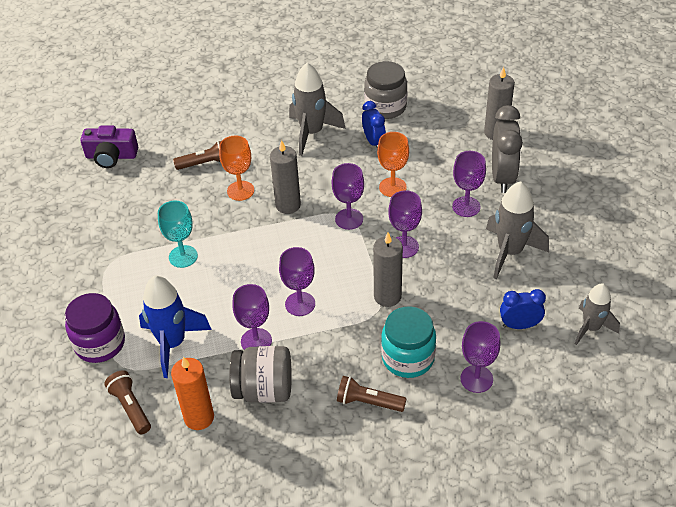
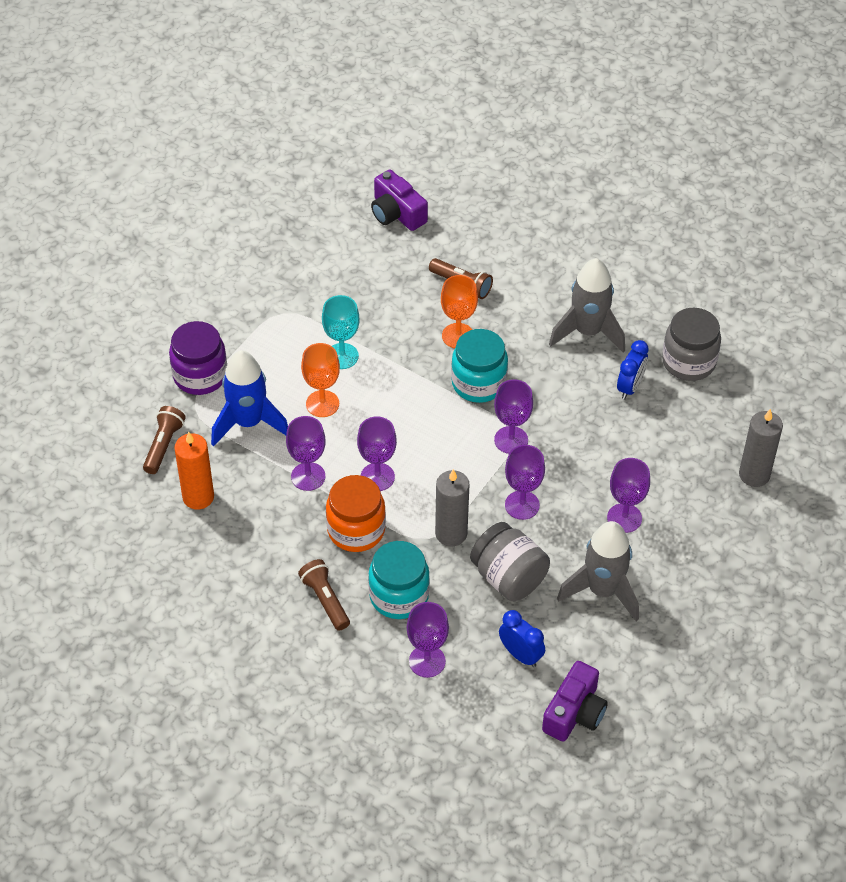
camera: 45 degrees right, 5 degrees up
grey jar [229,346,292,403] -> grey jar moved to [470,522,550,601]
grey candle [270,140,301,214] -> turquoise jar [451,329,508,403]
orange goblet [377,132,409,197] -> orange goblet moved to [301,343,340,417]
grey clock [492,105,523,193] -> none
grey rocket [575,283,620,345] -> purple camera [542,661,608,741]
none -> orange jar [326,475,386,552]

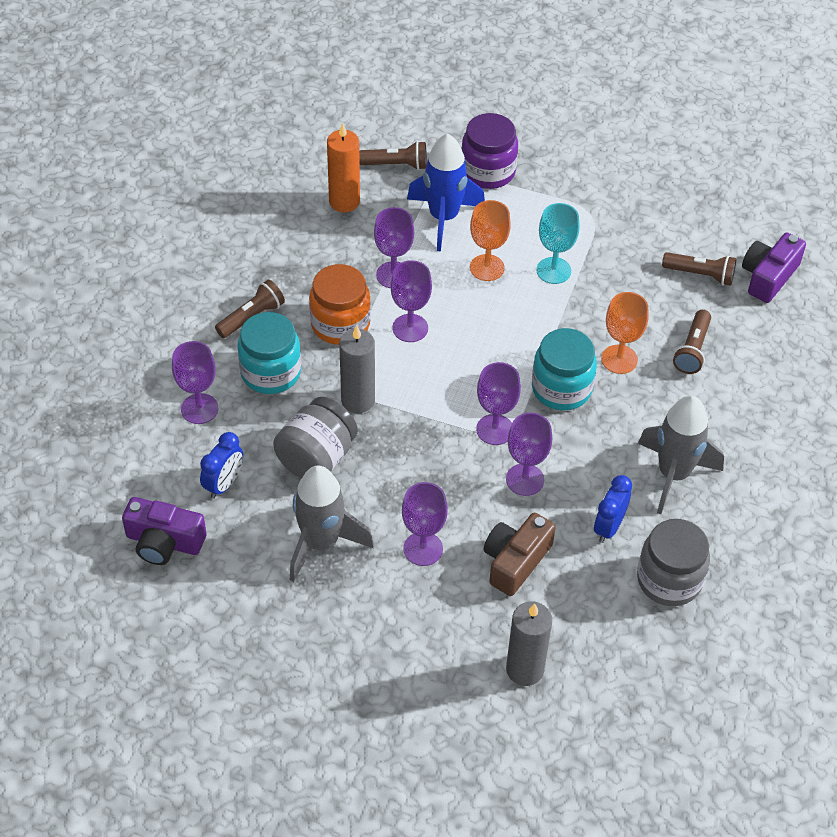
camera: 75 degrees right, 0 degrees up
purple goblet [505,445,545,520] -> purple goblet moved to [506,413,552,496]
blue clock [617,340,649,399] -> blue clock turned 105 degrees clockwise [594,475,632,543]
none -> brown camera [484,513,556,596]
none -> brown flashlight [662,252,736,286]

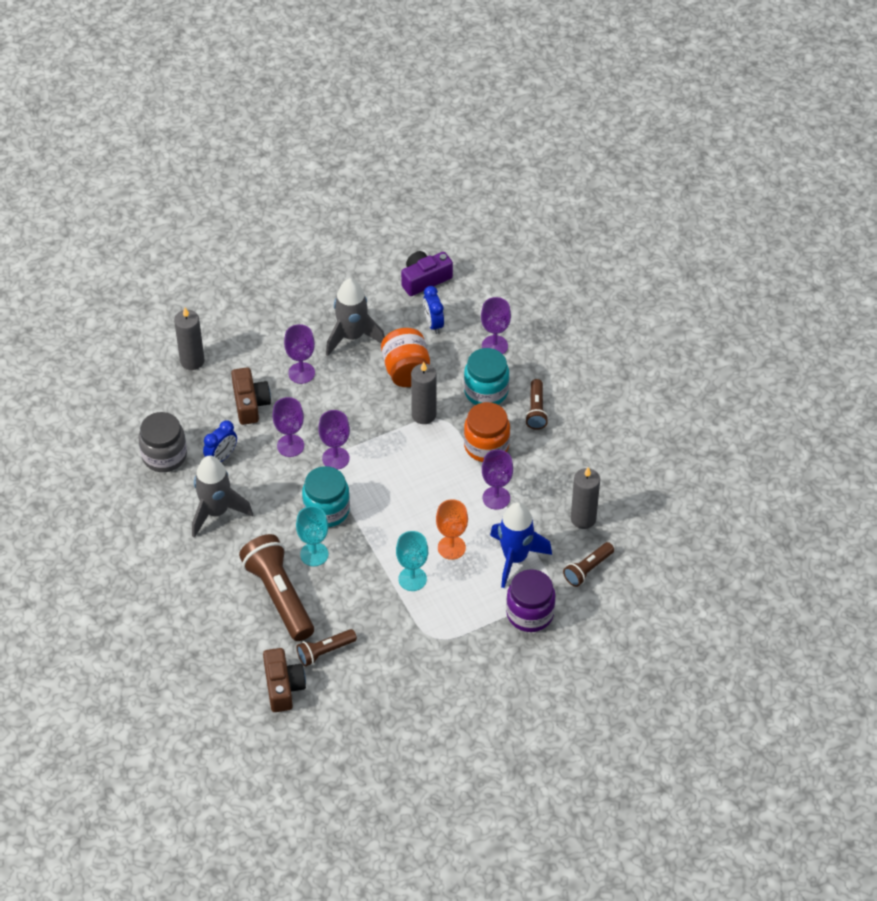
camera: 135 degrees right, 0 degrees up
grey jar [273,397,358,479] -> orange jar [381,328,430,387]
orange candle [327,123,360,212] -> grey candle [571,467,600,529]
purple goblet [390,260,432,342] -> none
blue clock [594,475,632,543] -> blue clock turned 60 degrees clockwise [203,420,237,462]
orange goblet [601,292,649,374] -> turquoise goblet [296,506,329,566]
brown flashlight [673,310,711,374] -> brown flashlight [239,534,314,641], size x1.88
purple camera [742,233,806,303] -> brown camera [263,648,306,712]

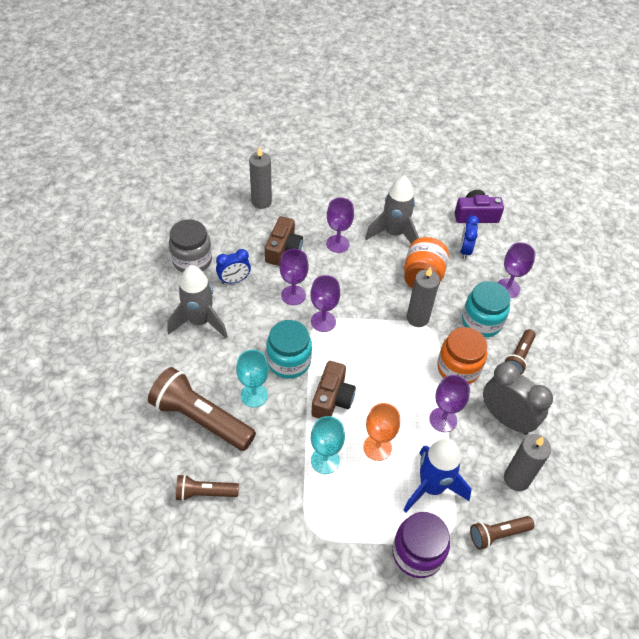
camera: 25 degrees right, 0 degrees up
brown flashlight [239,534,314,641] -> brown flashlight turned 60 degrees counterclockwise [148,367,256,451]
brown camera [263,648,306,712] -> brown camera moved to [311,361,356,418]
none -> grey clock [483,362,553,435]

